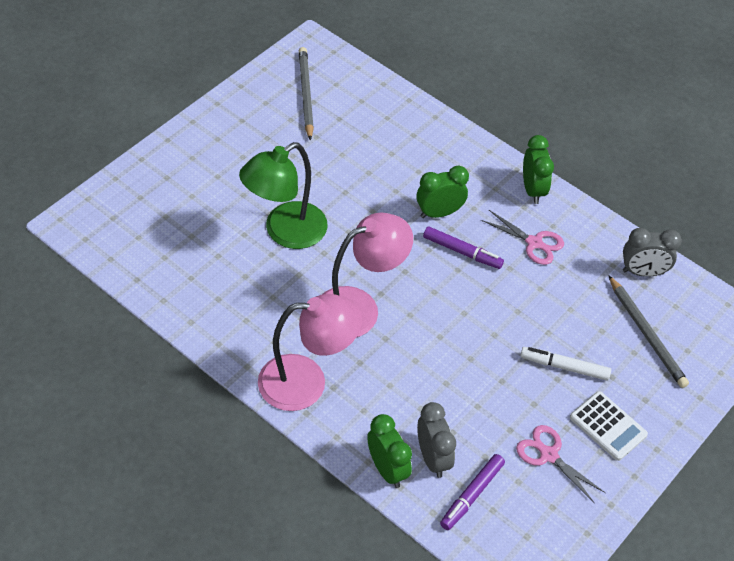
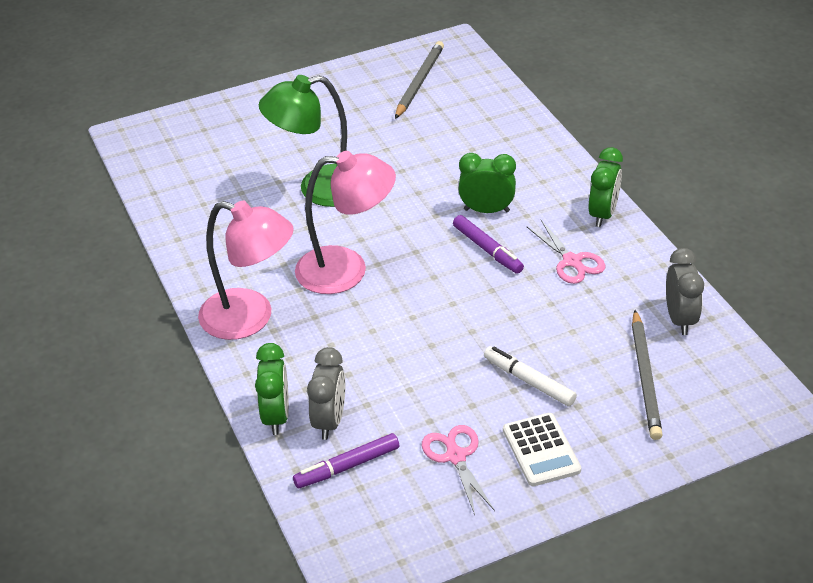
camera: 30 degrees right, 10 degrees down
grey clock [623,228,682,277] -> grey clock turned 120 degrees counterclockwise [666,248,704,335]

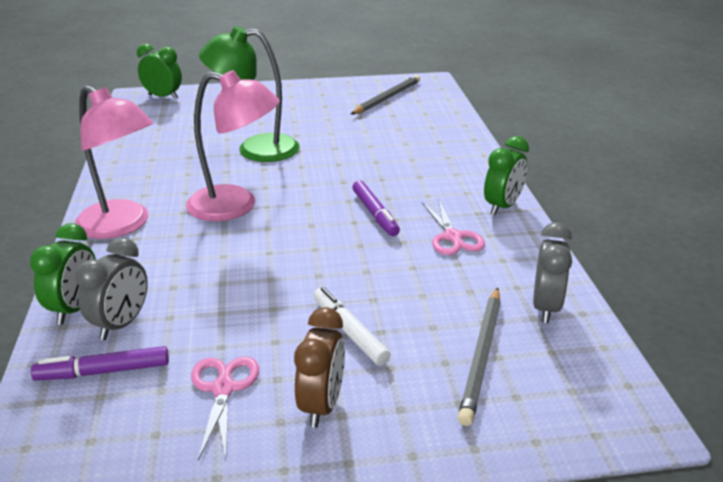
camera: 15 degrees right, 10 degrees down
green clock [458,153,516,213] -> green clock moved to [137,44,182,100]
white calculator [503,413,581,486] -> brown clock [294,307,345,428]

